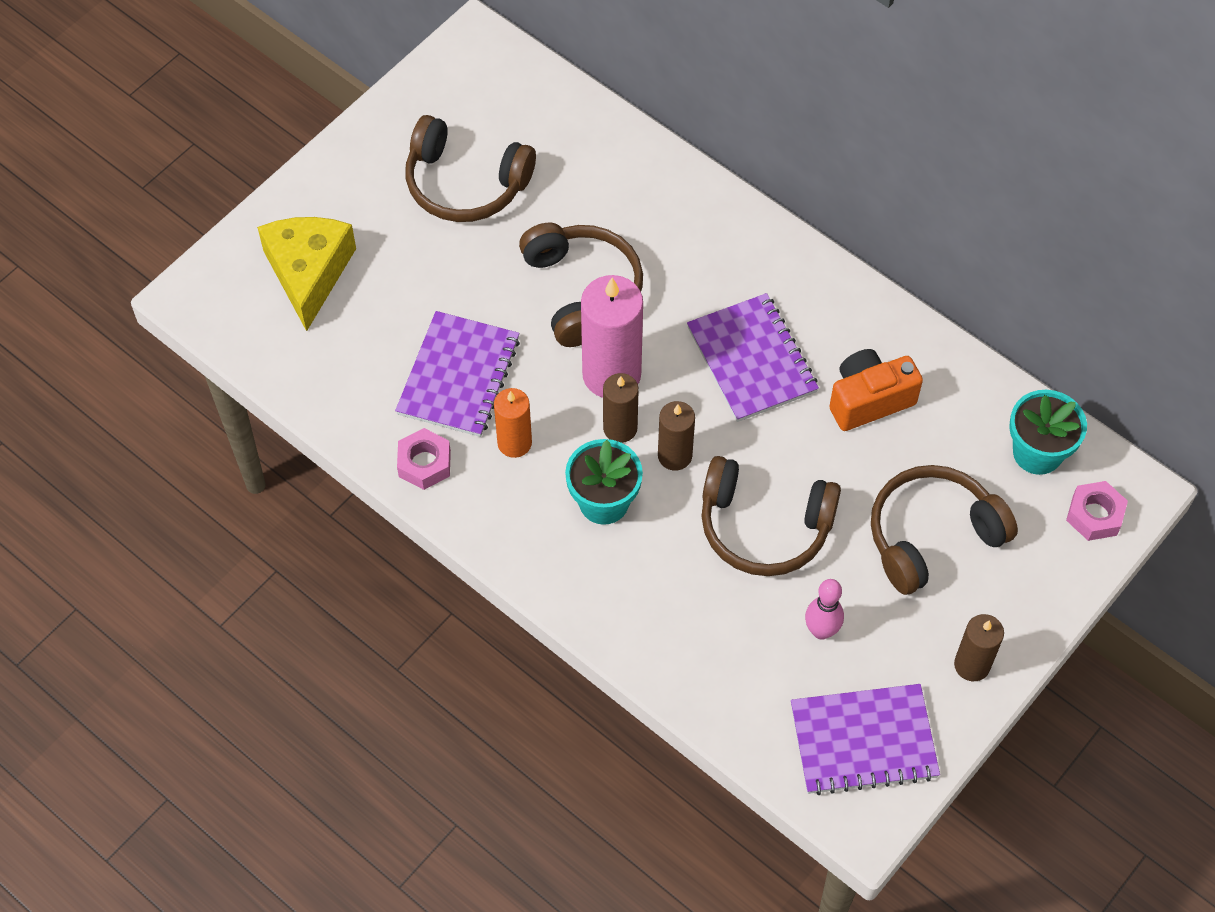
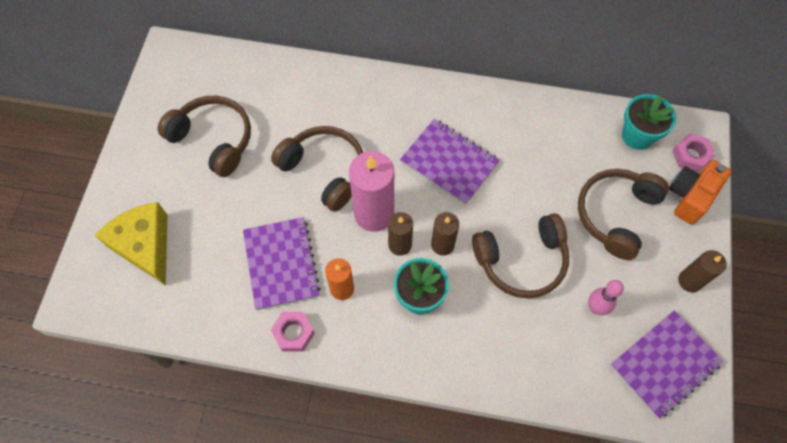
camera: 30 degrees left, 5 degrees up
brown headphones [406,115,536,222] -> brown headphones turned 135 degrees counterclockwise [158,96,251,177]
orange camera [829,349,923,431] -> orange camera moved to [669,160,731,225]

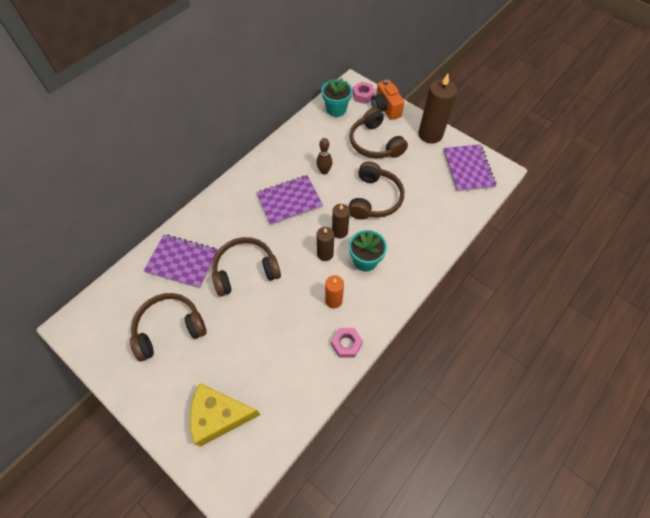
camera: 60 degrees left, 5 degrees down
purple notebook [243,217,321,310] -> purple notebook moved to [144,234,218,288]
pink candle [349,151,394,232] -> none
pink bowling pin [588,280,624,315] -> none
brown candle [678,250,727,292] -> brown candle [418,74,457,144], size x1.74
none -> brown bowling pin [316,138,332,175]

